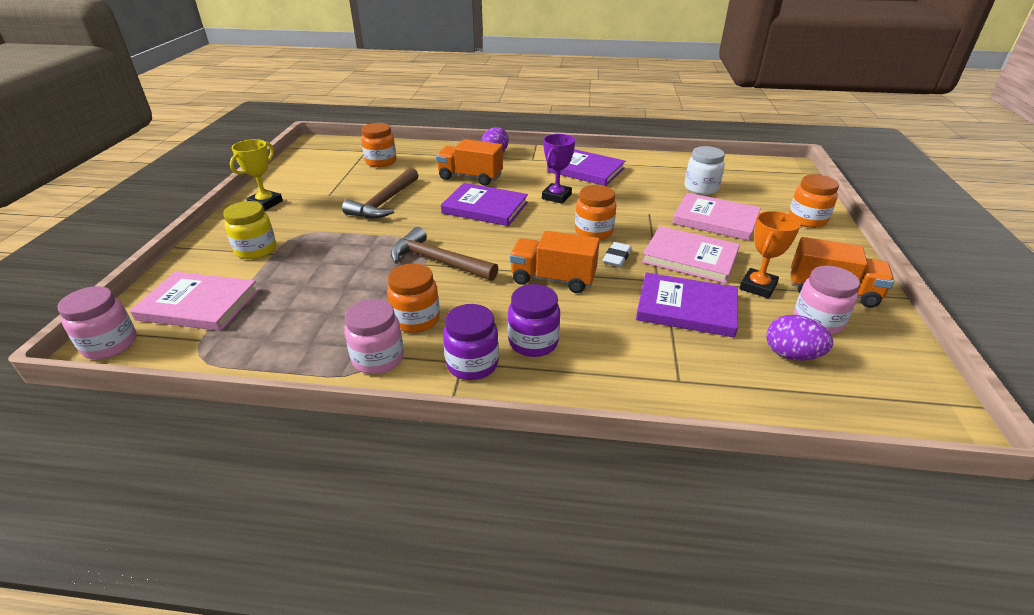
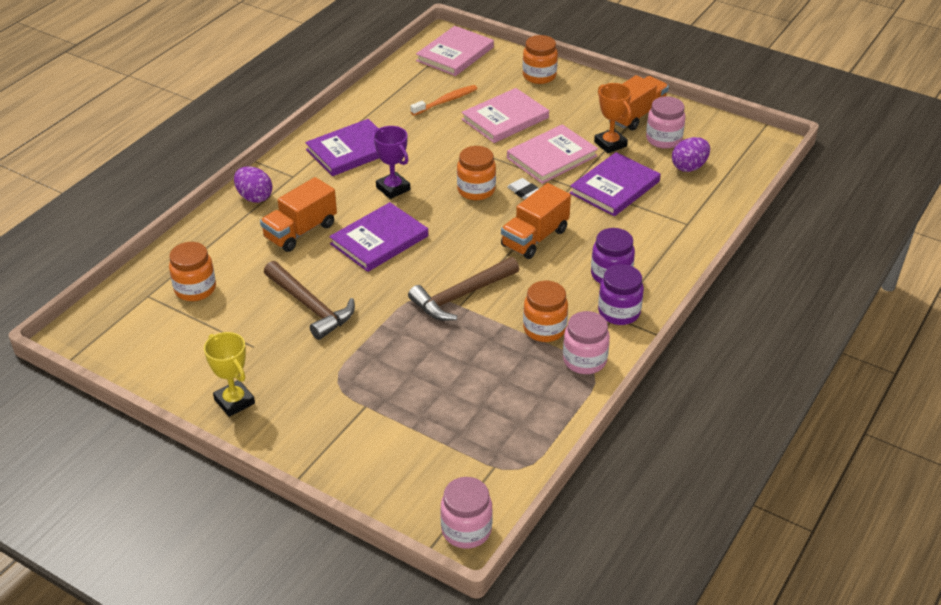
camera: 65 degrees left, 5 degrees up
pink book [130,272,258,331] -> pink book moved to [416,26,494,76]
yellow jar [223,201,276,259] -> none
white jar [685,146,725,195] -> orange toothbrush [410,85,477,116]

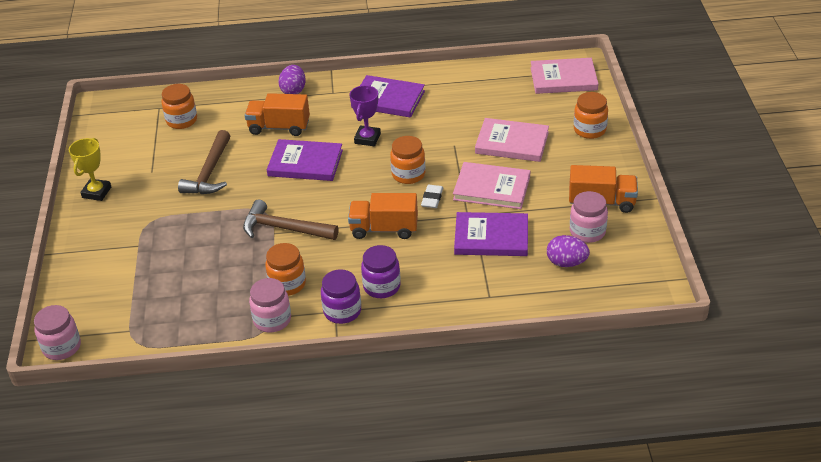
camera: 55 degrees right, 0 degrees up
orange toothbrush [410,85,477,116] -> none
orange trophy [594,83,632,153] -> none

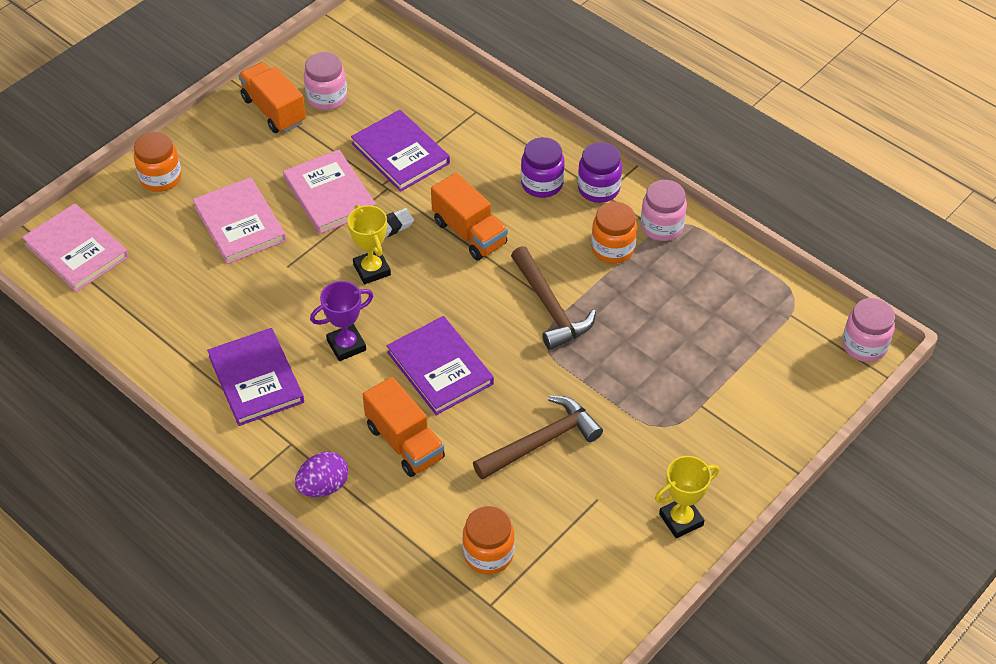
camera: 135 degrees left, 10 degrees up
orange jar [390,136,425,184] -> yellow trophy [348,205,391,284]
purple egg [547,235,590,267] -> none

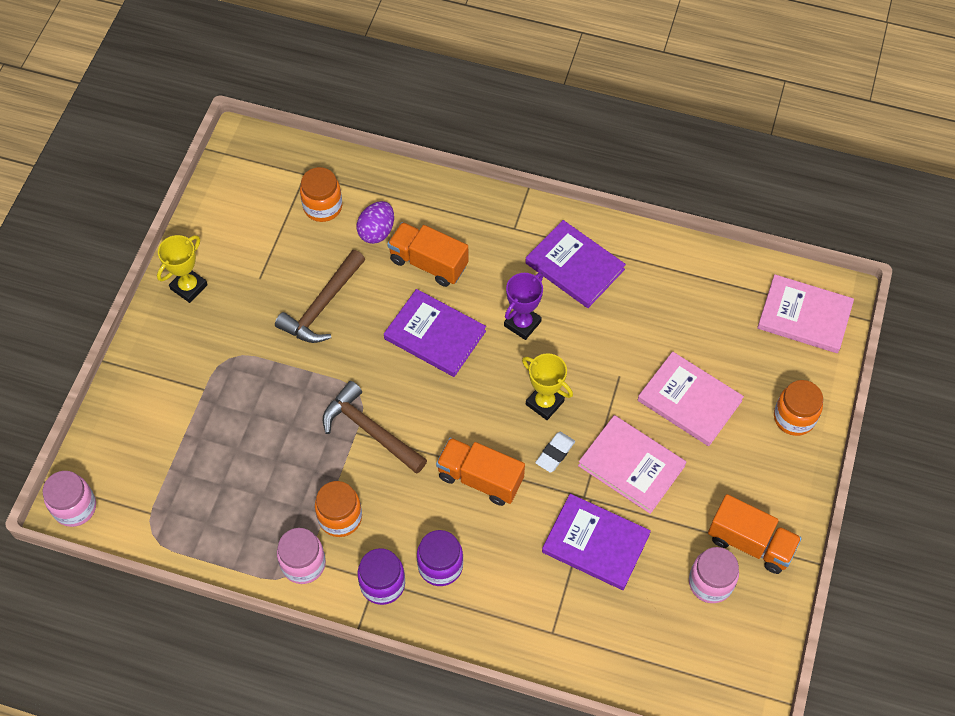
camera: 155 degrees right, 10 degrees up
purple egg [295,452,348,497] -> purple egg moved to [356,201,394,244]

